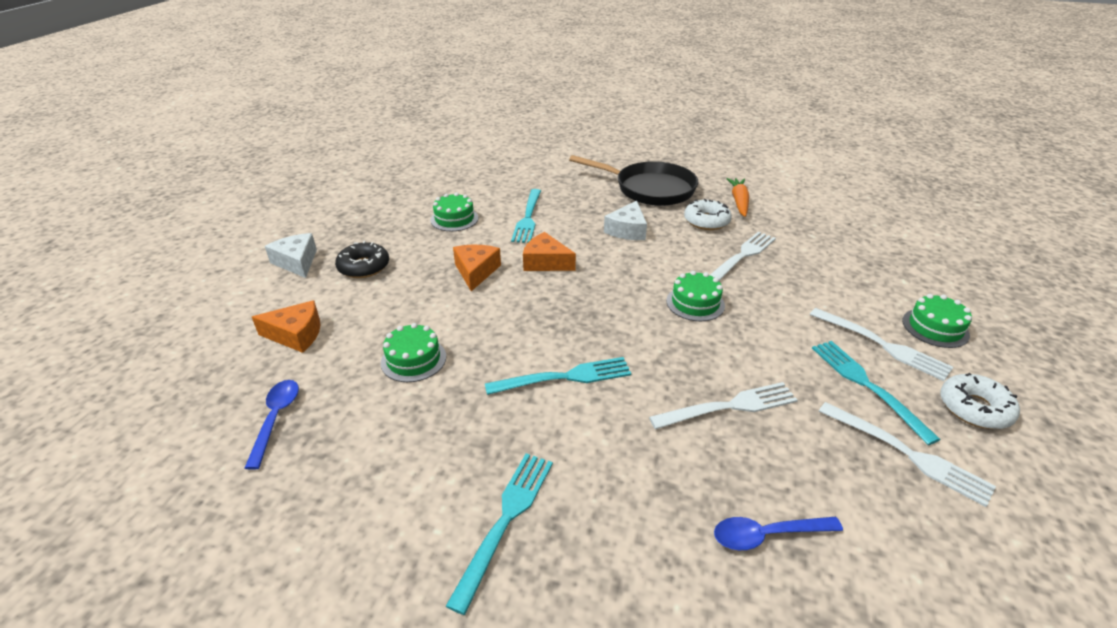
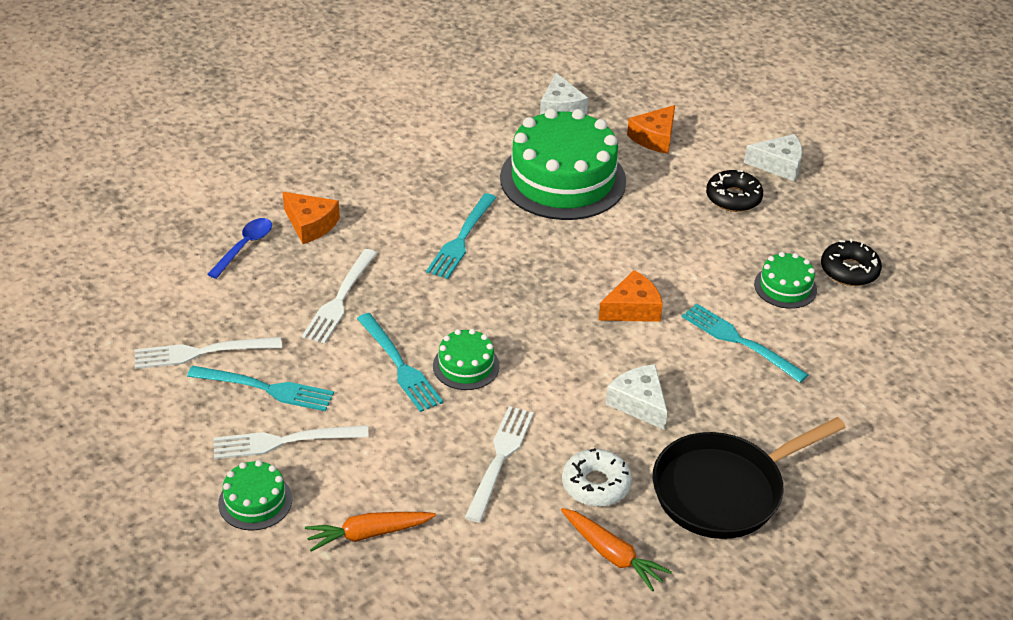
camera: 125 degrees right, 5 degrees up
blue spoon [245,380,299,470] -> white cheese [540,73,588,115]
green cake [381,323,446,382] -> green cake [500,108,626,220], size x2.18
turquoise fork [446,453,553,615] -> turquoise fork moved to [357,313,443,412]
orange cheese [453,245,501,291] -> orange cheese moved to [282,192,340,244]
white fork [710,231,776,281] -> white fork turned 150 degrees counterclockwise [465,406,534,523]
white donut [940,373,1020,429] -> none
none -> orange carrot [305,512,436,552]
none -> black donut [821,239,882,286]

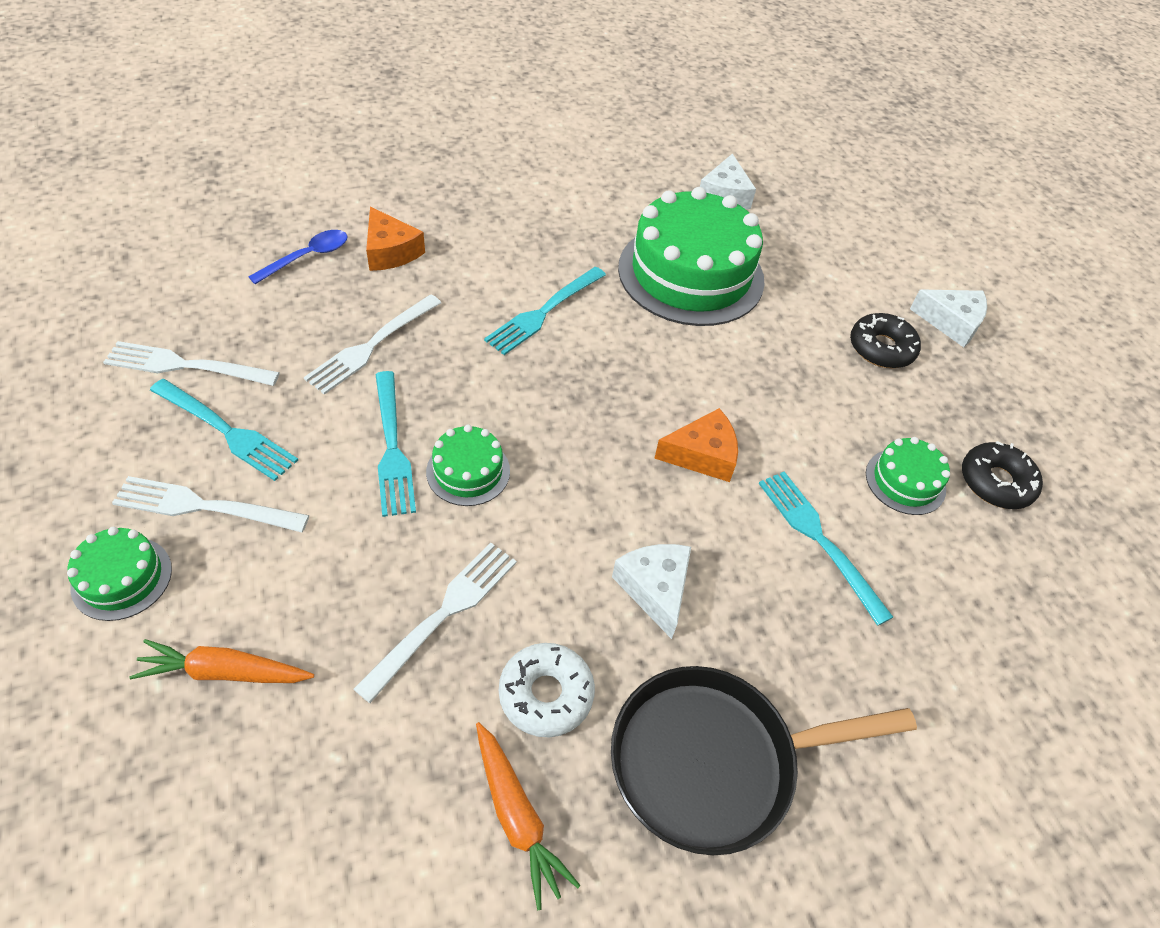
camera: 15 degrees right, 10 degrees up
orange cheese [627,105,675,154] -> none

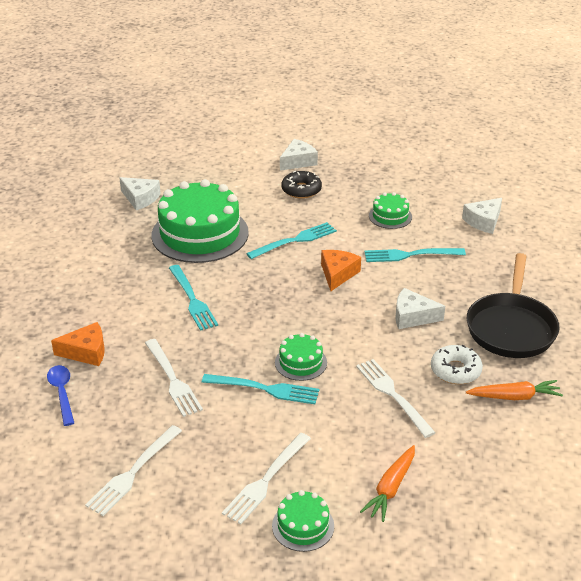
camera: 60 degrees left, 15 degrees down
turquoise fork [150,379,298,481] -> turquoise fork moved to [246,222,337,259]
black donut [962,441,1043,509] -> none
none -> white cheese [462,198,502,234]

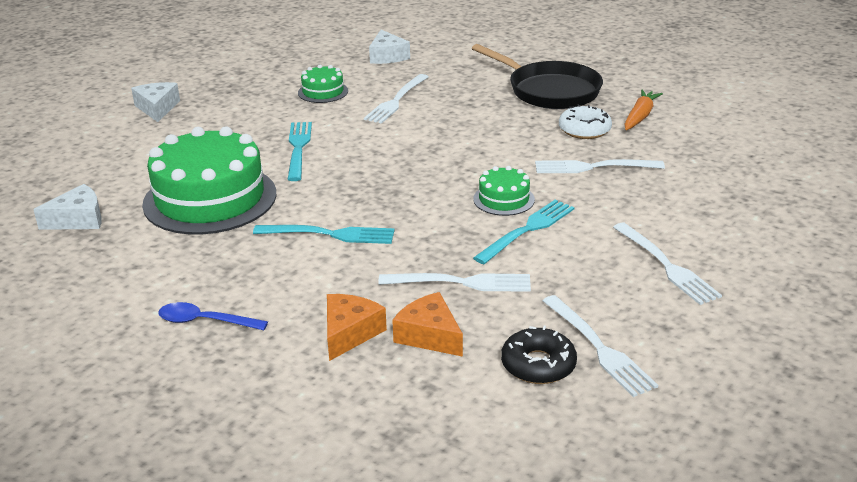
camera: 60 degrees left, 5 degrees down
blue spoon [47,365,74,426] -> blue spoon moved to [158,302,268,330]
green cake [272,490,334,552] -> none
black donut [281,171,322,199] -> black donut moved to [501,326,577,384]
orange cheese [321,250,361,291] -> orange cheese moved to [392,292,463,357]
orange carrot [360,445,415,522] -> none
turquoise fork [364,248,466,262] -> white fork [364,74,428,124]
white cheese [395,288,445,329] -> none

